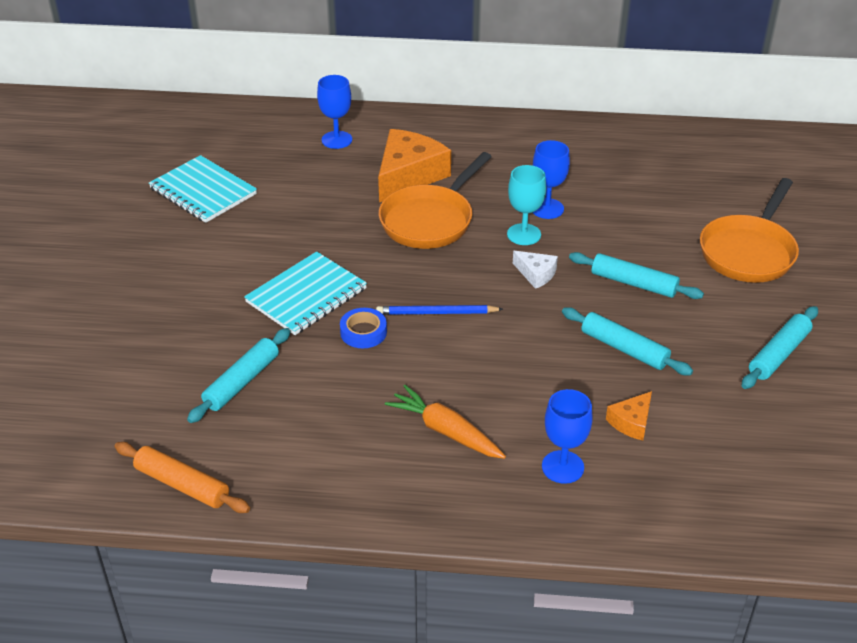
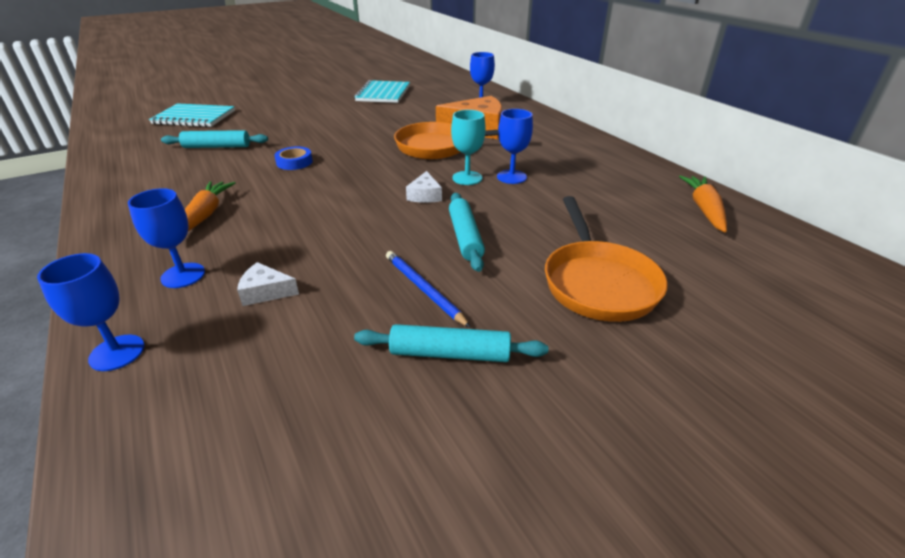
camera: 55 degrees right, 5 degrees down
orange rolling pin [115,442,250,513] -> none
turquoise notebook [244,251,367,335] -> turquoise notebook moved to [149,103,235,127]
blue pencil [376,305,503,315] -> blue pencil moved to [386,251,471,328]
turquoise rolling pin [562,307,693,375] -> none
orange cheese [606,391,652,440] -> white cheese [237,262,299,306]
orange pan [700,178,799,283] -> orange pan turned 90 degrees counterclockwise [545,196,668,322]
none -> blue goblet [37,253,145,371]
none -> orange carrot [679,175,727,232]

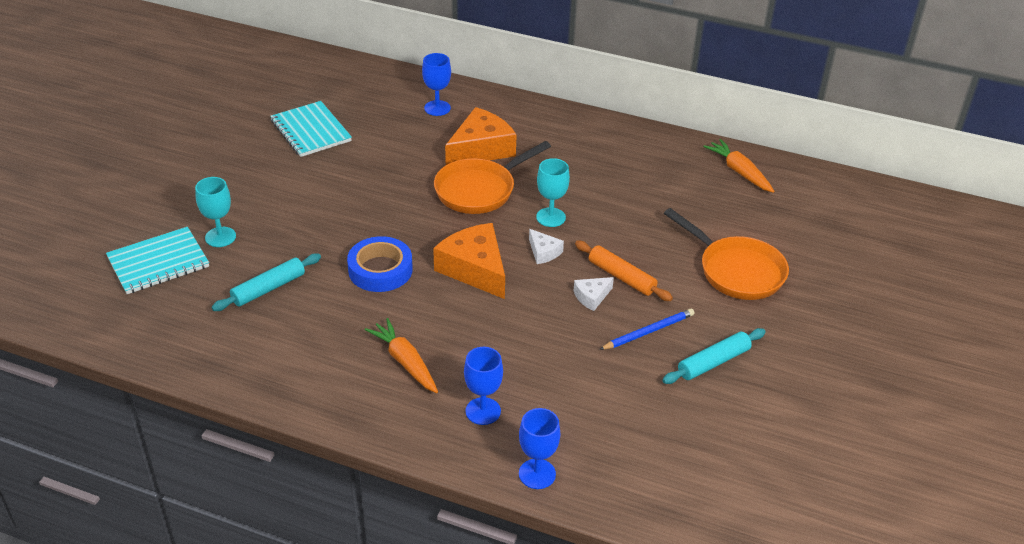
camera: 40 degrees left, 5 degrees up
white cheese [237,262,299,306] -> white cheese moved to [574,277,614,311]
blue tape [274,147,313,170] -> blue tape [347,236,413,292], size x1.65
blue pencil [386,251,471,328] -> blue pencil turned 135 degrees clockwise [599,309,694,350]
turquoise rolling pin [449,193,485,272] -> orange rolling pin [575,241,673,301]
blue goblet [497,109,533,184] -> none
none -> turquoise goblet [195,177,236,247]
none -> orange cheese [433,223,505,299]

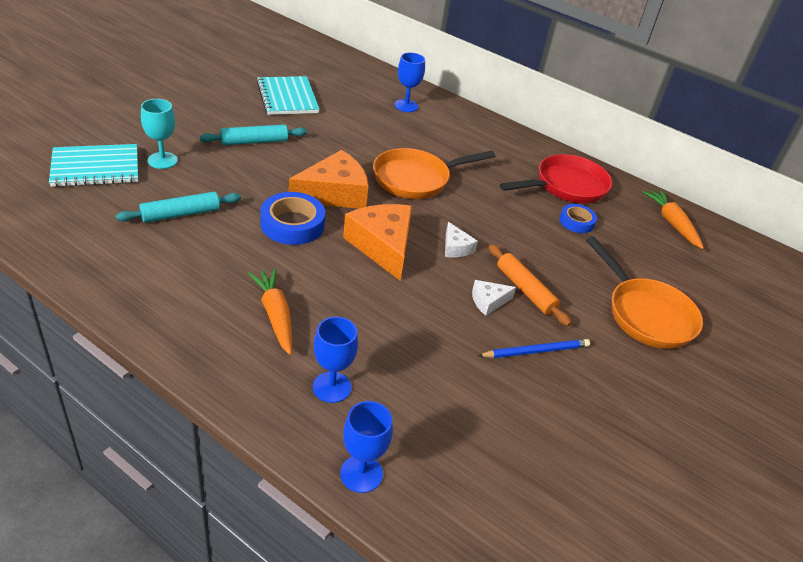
camera: 10 degrees right, 0 degrees up
orange cheese [445,107,516,165] -> orange cheese moved to [289,150,369,209]
turquoise goblet [536,158,570,227] -> none
turquoise rolling pin [662,328,766,384] -> turquoise rolling pin moved to [200,124,307,145]
none -> red pan [500,154,612,204]
none -> blue tape [559,204,597,233]

